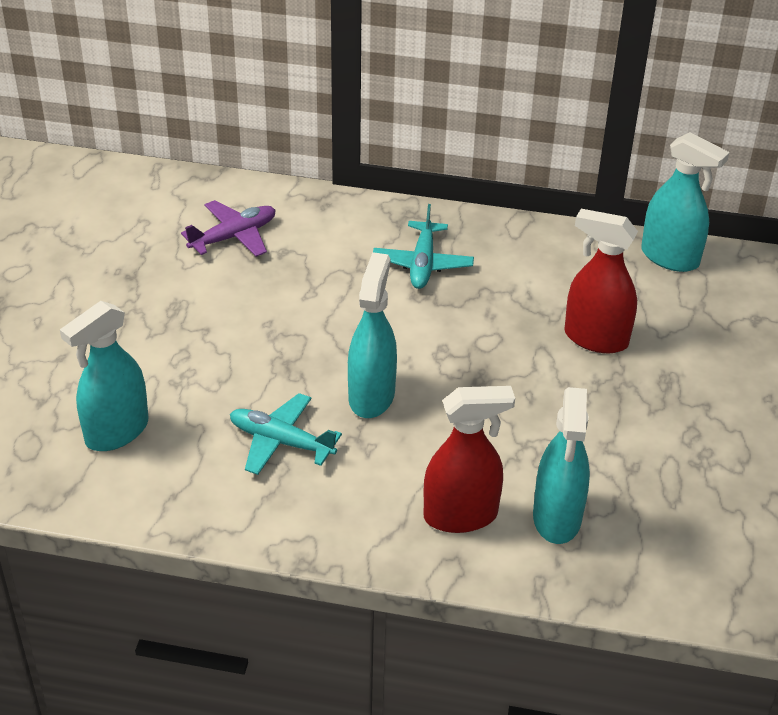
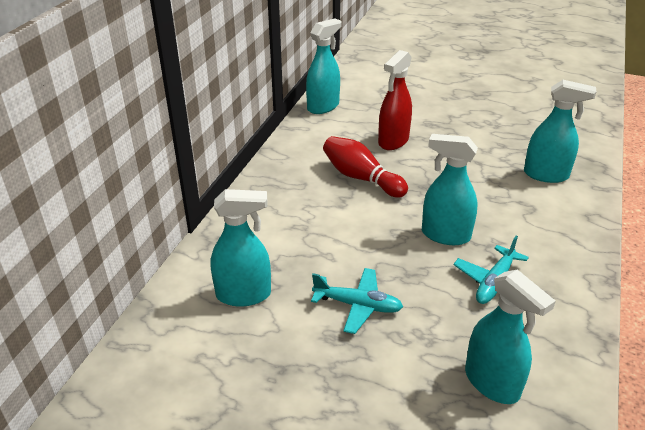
camera: 80 degrees left, 5 degrees down
purple plane [181,200,275,257] -> turquoise spray bottle [211,189,271,306]
turquoise plane [373,204,474,289] -> turquoise plane moved to [311,268,403,334]
red spray bottle [424,386,515,533] -> none
none -> red bowling pin [323,136,408,198]

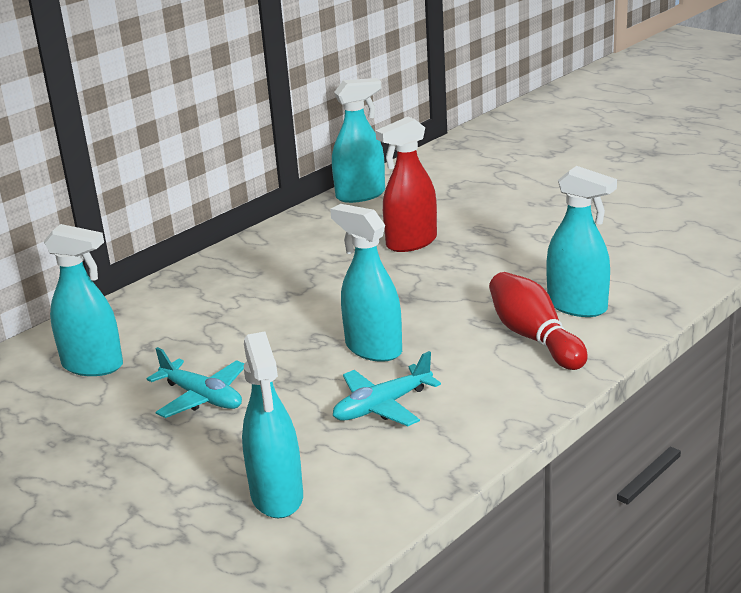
camera: 25 degrees right, 10 degrees down
red bowling pin [323,136,408,198] -> red bowling pin moved to [489,272,588,370]

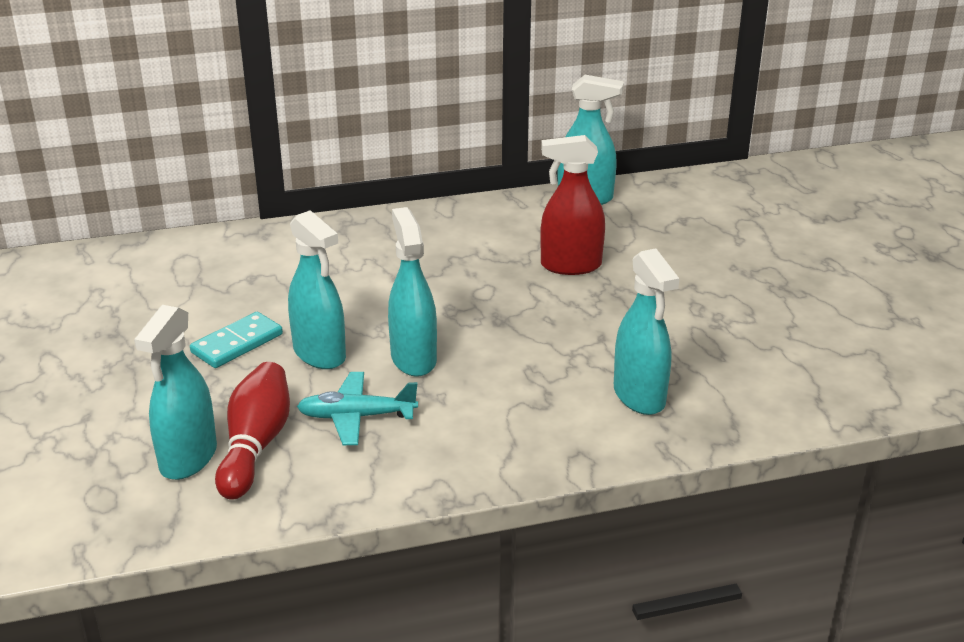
camera: 30 degrees right, 5 degrees up
turquoise spray bottle [44,224,123,376] -> turquoise spray bottle moved to [288,210,346,369]
turquoise plane [147,347,244,418] -> turquoise domino [190,312,283,368]
red bowling pin [489,272,588,370] -> red bowling pin moved to [215,362,290,499]

